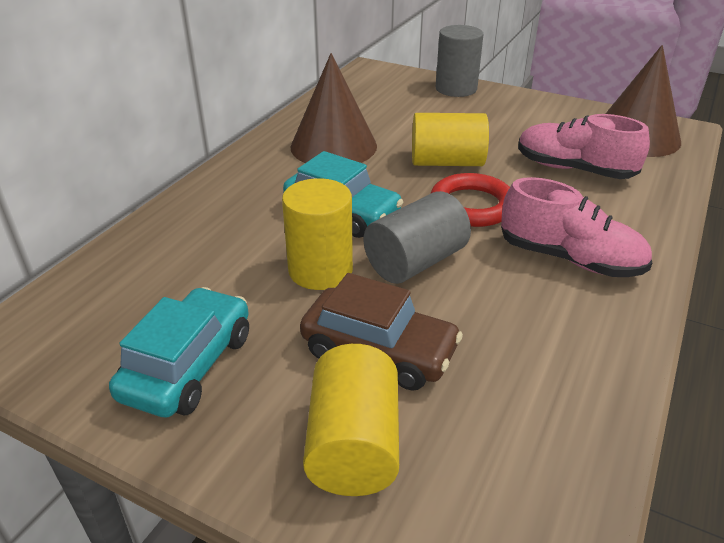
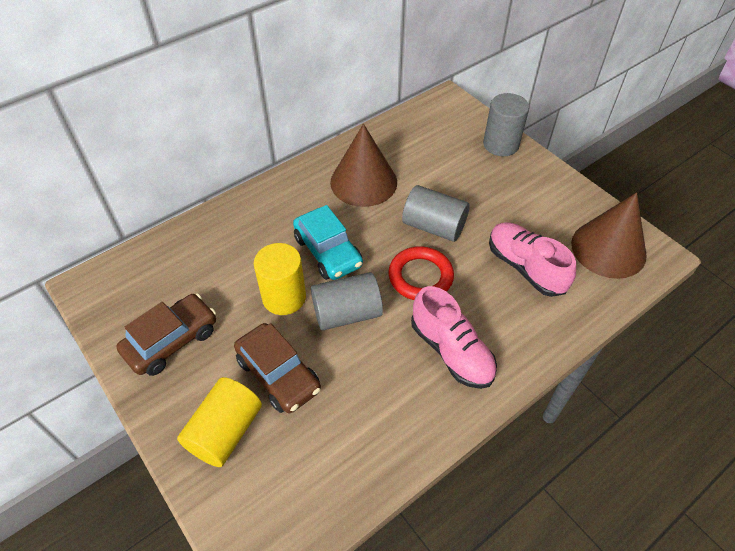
camera: 25 degrees right, 15 degrees up
turquoise car [109,287,249,418] -> brown car [116,294,216,376]
yellow cylinder [412,113,489,166] -> grey cylinder [402,185,470,242]

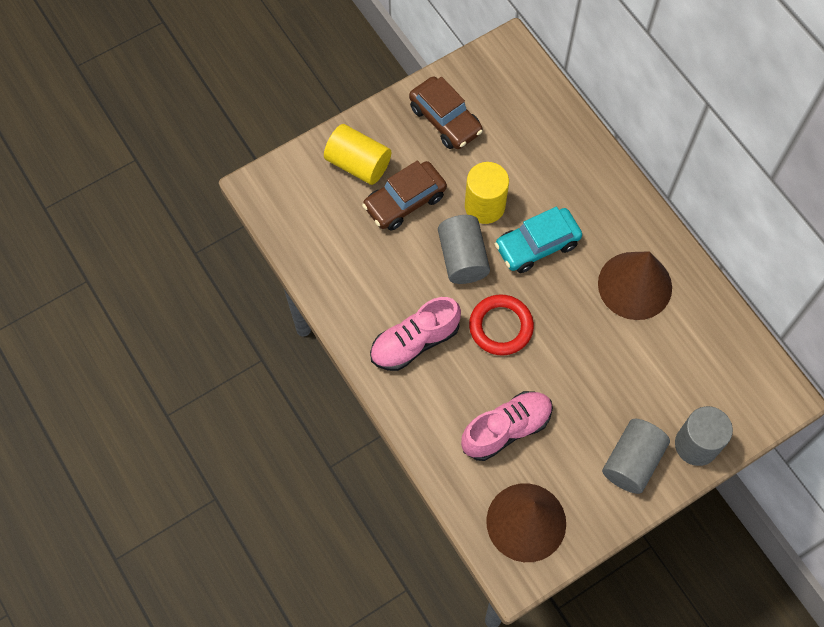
camera: 95 degrees right, 15 degrees up
grey cylinder [402,185,470,242] -> grey cylinder moved to [602,419,670,494]

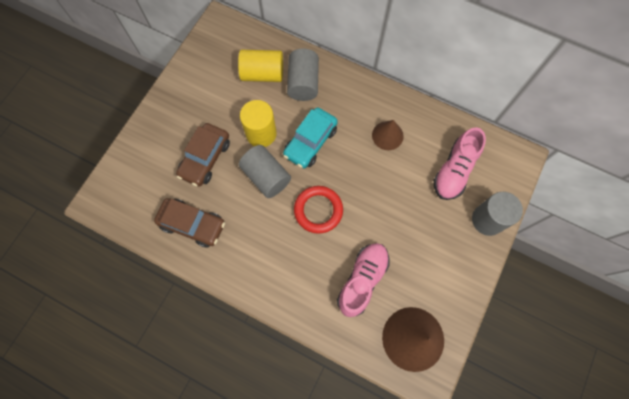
camera: 30 degrees left, 5 degrees up
yellow cylinder [324,124,391,185] -> yellow cylinder moved to [238,50,283,82]
pink shoe [370,297,461,371] -> pink shoe moved to [434,127,486,200]
brown car [409,76,483,149] -> brown car moved to [154,198,225,248]
brown cone [598,251,672,320] -> brown cone [372,120,404,150], size x0.58
grey cylinder [602,419,670,494] -> grey cylinder moved to [287,49,319,101]

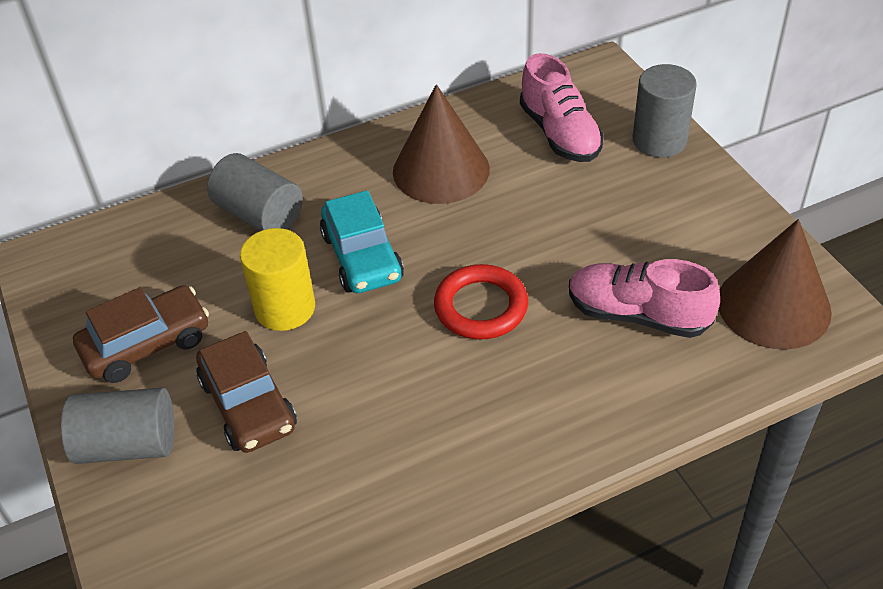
camera: 50 degrees left, 25 degrees down
brown car [154,198,225,248] -> brown car moved to [73,285,209,383]
yellow cylinder [238,50,283,82] -> none
grey cylinder [239,145,291,198] -> grey cylinder moved to [61,388,175,464]
pink shoe [337,243,390,317] -> pink shoe turned 45 degrees counterclockwise [569,259,720,338]
brown cone [372,120,404,150] -> brown cone [393,84,490,204], size x1.72

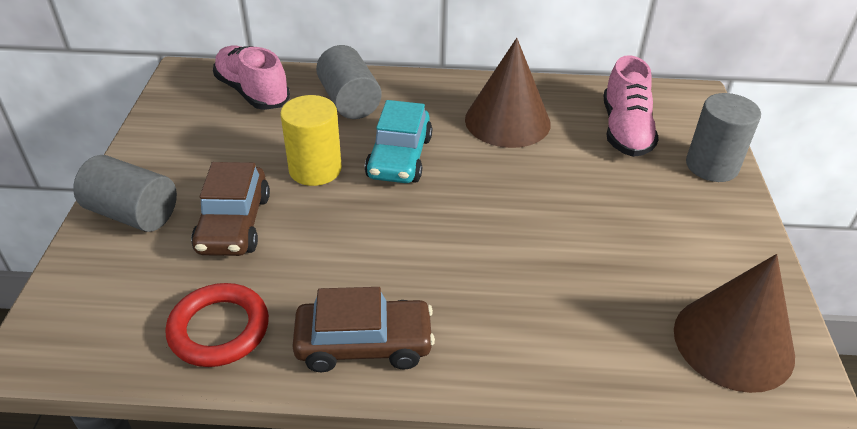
camera: 25 degrees right, 5 degrees down
brown car [73,285,209,383] -> brown car moved to [292,287,435,372]
red ring [434,264,528,340] -> red ring moved to [165,283,269,367]
pink shoe [569,259,720,338] -> pink shoe moved to [213,46,290,110]

